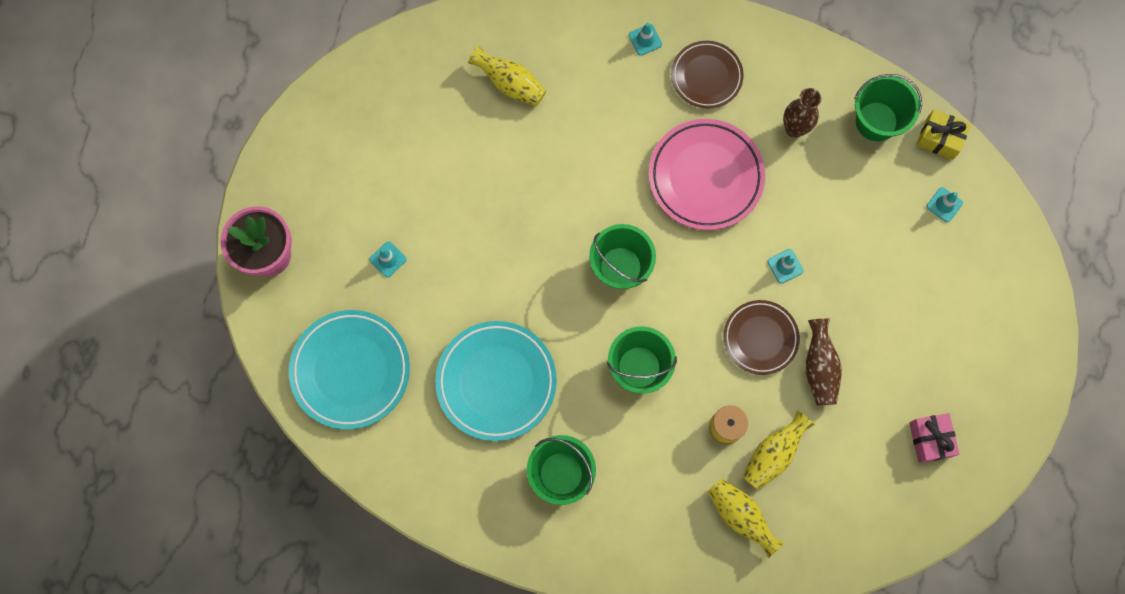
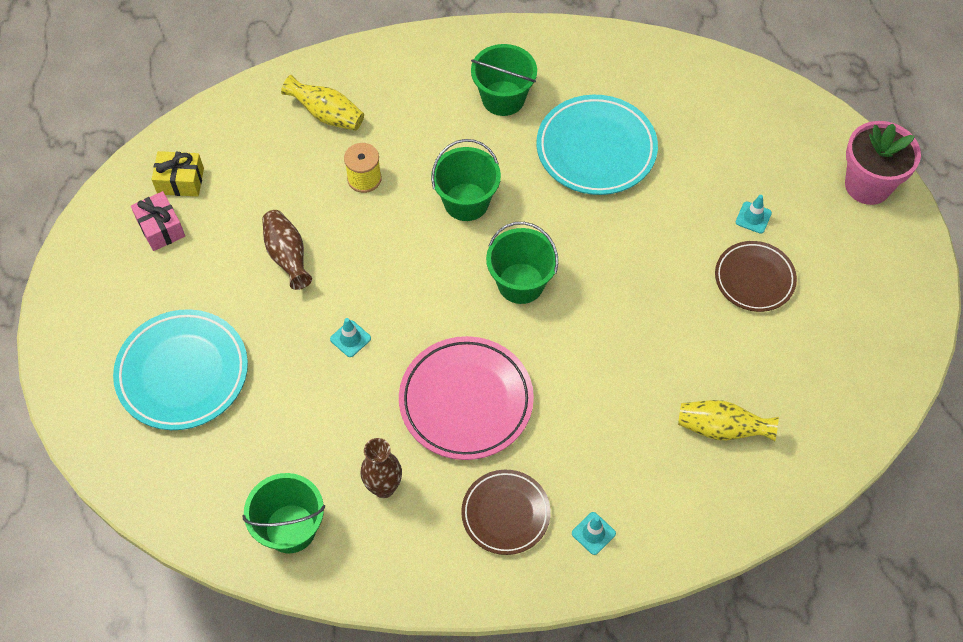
camera: 160 degrees right, 15 degrees down
turquoise plate [289,310,410,429] -> turquoise plate moved to [113,309,248,430]
brown plate [723,300,800,375] -> brown plate moved to [715,241,797,312]
yellow vase [742,410,815,490] -> none
yellow gift [916,109,971,160] -> yellow gift moved to [152,151,204,196]
turquoise traffic cone [927,187,963,222] -> none

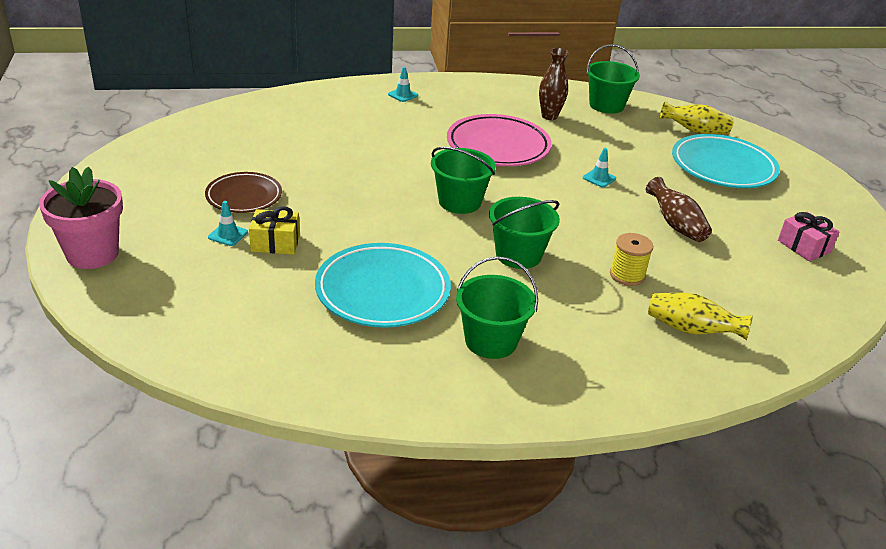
camera: 175 degrees right, 25 degrees down
yellow gift [152,151,204,196] -> yellow gift moved to [249,206,300,254]
brown plate [461,470,551,555] -> none
yellow vase [678,400,779,441] -> yellow vase moved to [660,101,734,134]

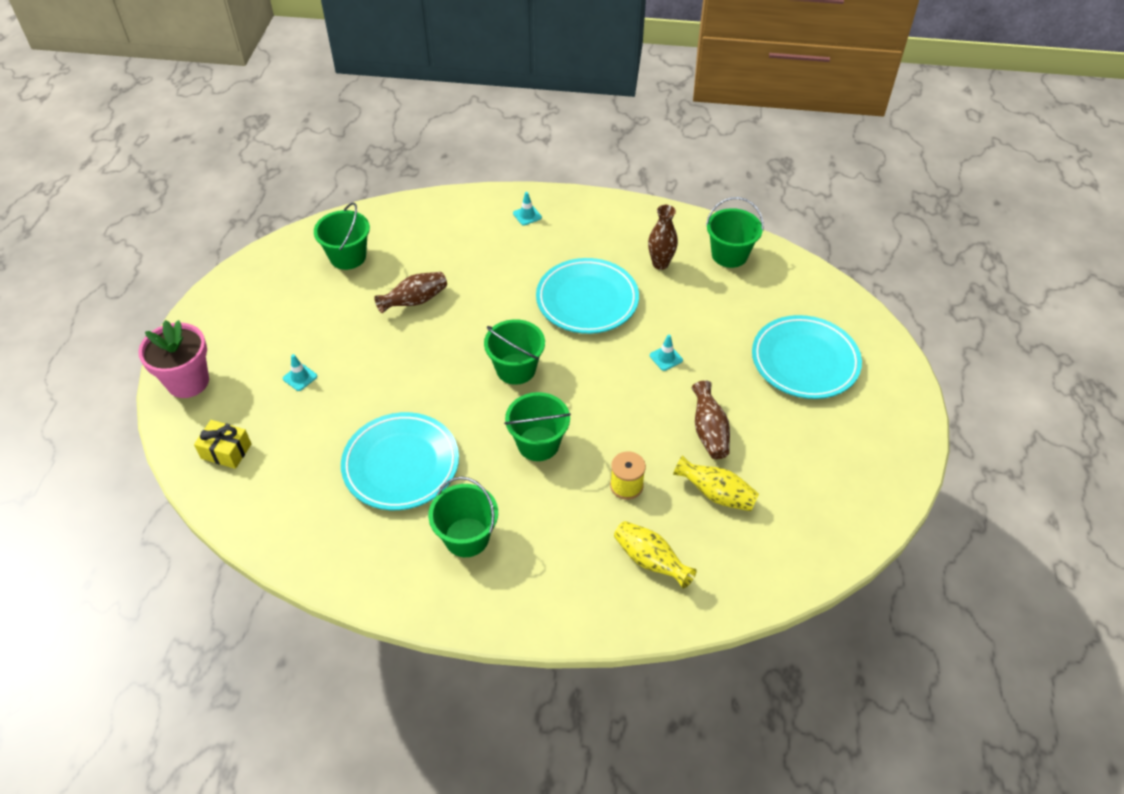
camera: 20 degrees right, 15 degrees up
brown plate [205,172,282,213] -> none
yellow gift [249,206,300,254] -> yellow gift moved to [194,420,251,469]
pink plate [447,114,552,166] -> turquoise plate [536,258,639,334]
yellow vase [660,101,734,134] -> yellow vase moved to [673,455,759,511]
pink gift [778,212,839,261] -> none
none -> green bucket [314,202,370,270]
none -> brown vase [374,272,447,313]

